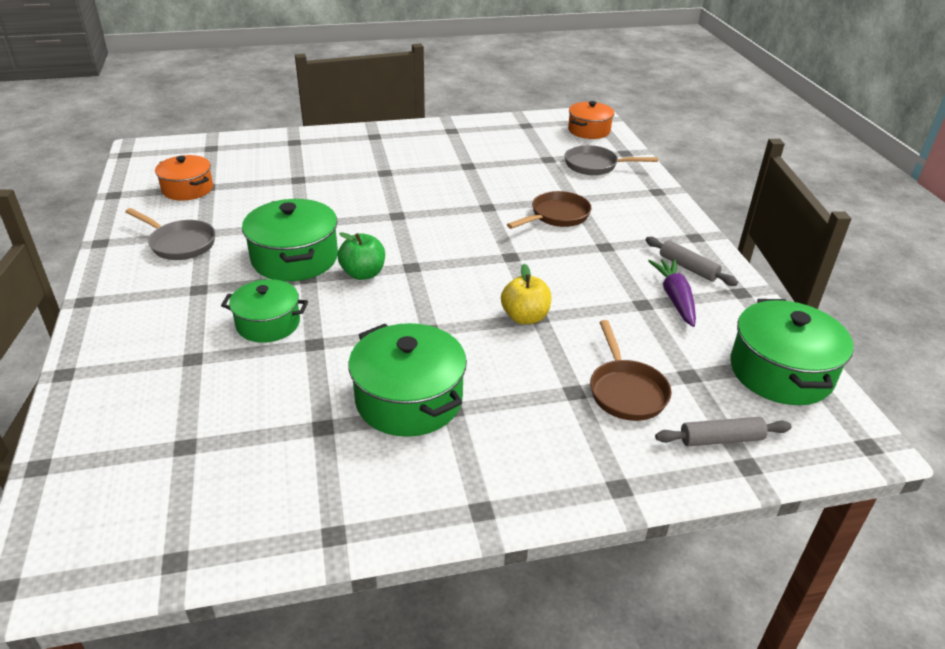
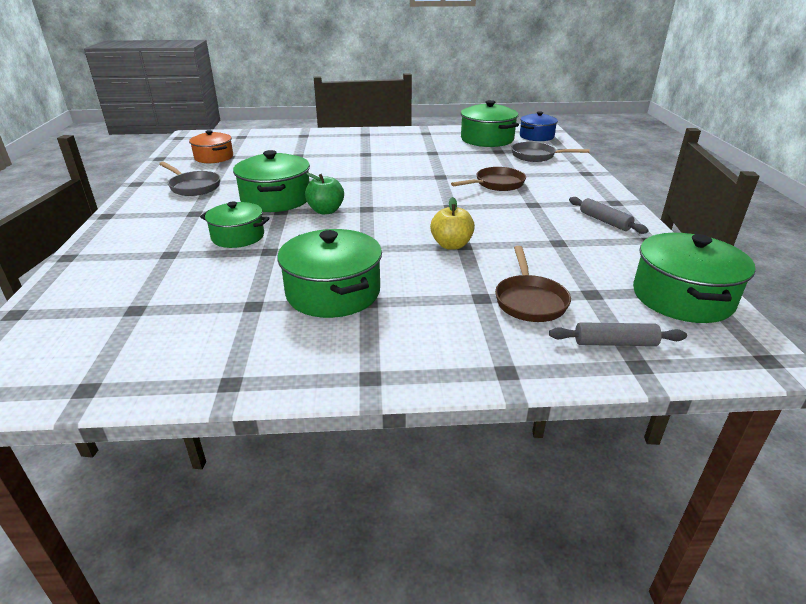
camera: 10 degrees right, 5 degrees down
orange pot [568,101,614,139] -> blue pot [520,111,558,141]
purple carrot [648,259,696,327] -> none
none -> green pot [461,100,519,147]

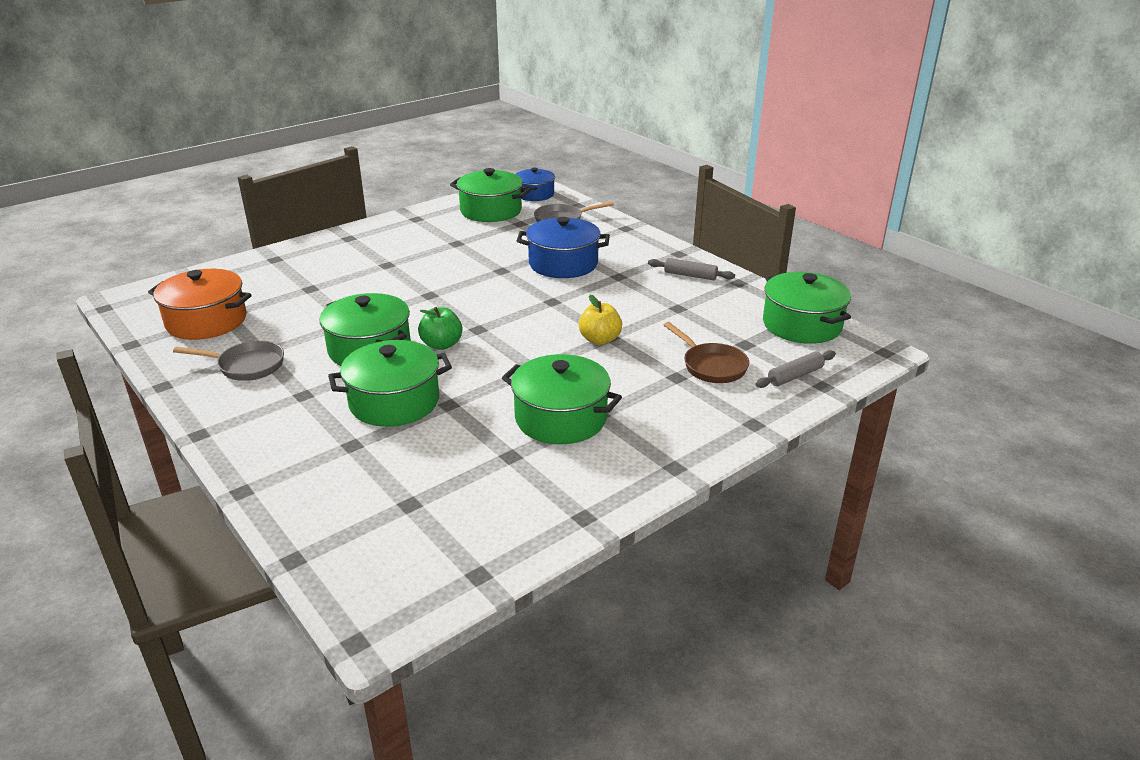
camera: 35 degrees left, 0 degrees up
orange pot [189,130,233,163] -> orange pot [148,269,251,340], size x1.52
green pot [200,201,270,248] -> green pot [328,340,452,427], size x1.52
brown pan [451,167,526,191] -> blue pot [517,217,610,278]

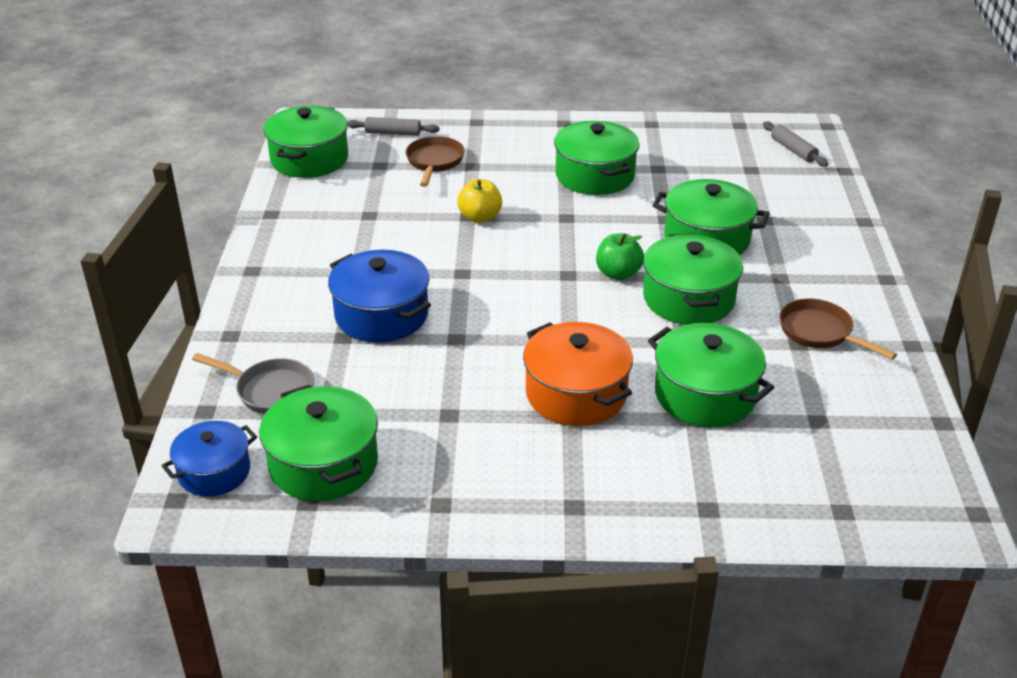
camera: 140 degrees left, 5 degrees up
orange pot [148,269,251,340] -> orange pot moved to [523,322,633,426]
grey pan [173,341,284,381] -> brown pan [780,298,897,360]
grey rolling pin [648,258,735,280] -> grey rolling pin moved to [763,121,828,166]
none -> green pot [648,323,775,427]

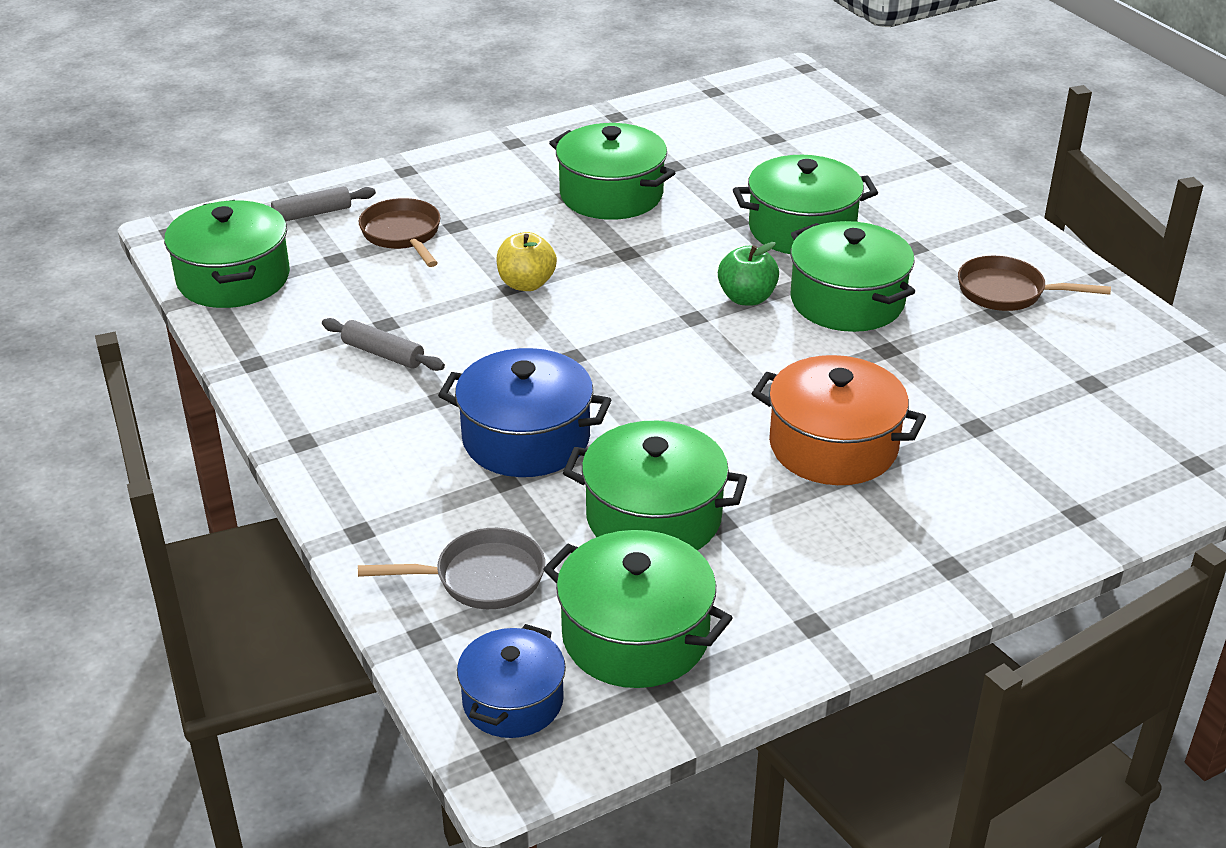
camera: 30 degrees left, 0 degrees up
green pot [648,323,775,427] -> green pot moved to [563,421,747,550]
grey rolling pin [763,121,828,166] -> grey rolling pin moved to [322,318,445,371]

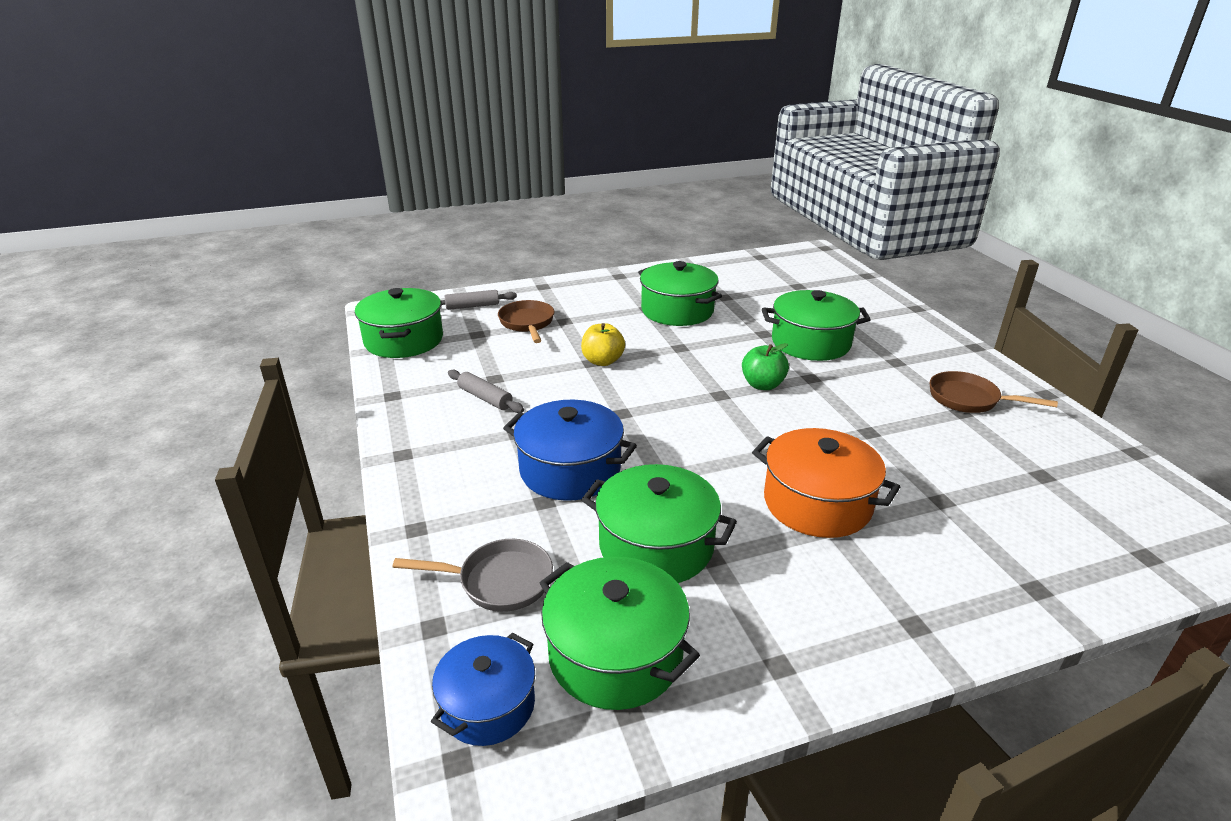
camera: 10 degrees right, 5 degrees down
green pot [791,221,915,332] -> none

